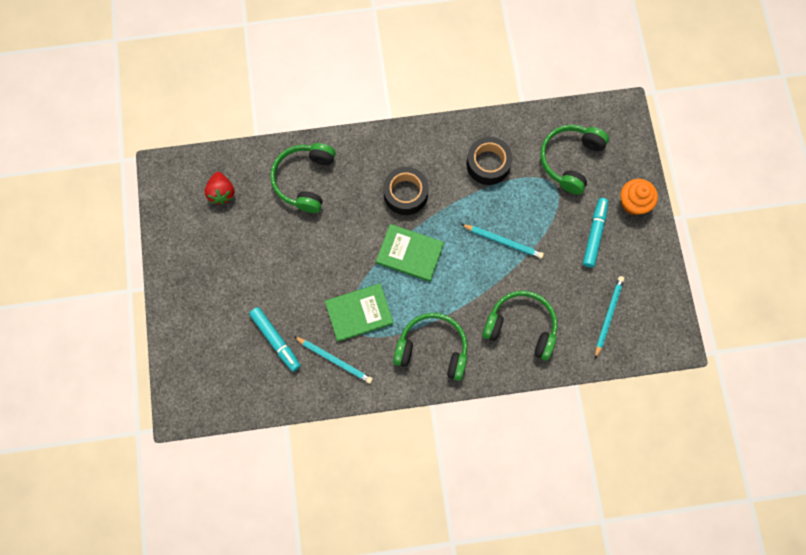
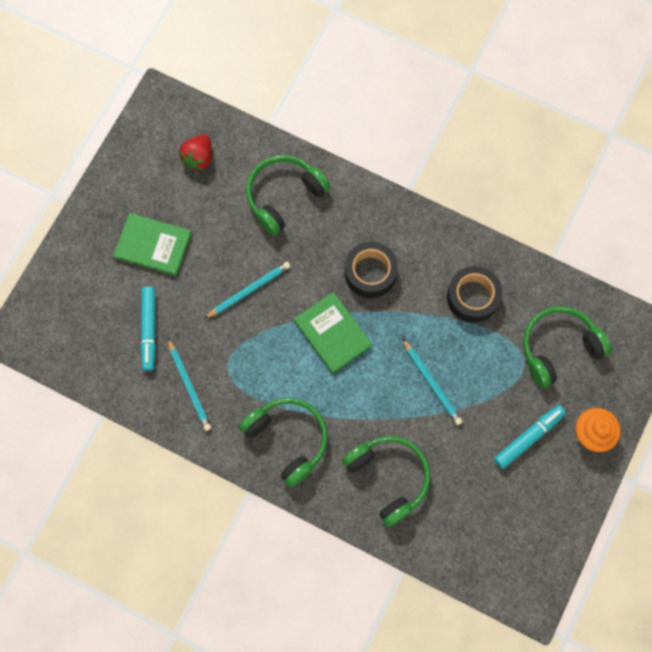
camera: 35 degrees right, 0 degrees up
green book [325,283,394,342] -> green book moved to [113,213,192,276]
turquoise pencil [595,276,624,359] -> turquoise pencil moved to [204,262,291,319]

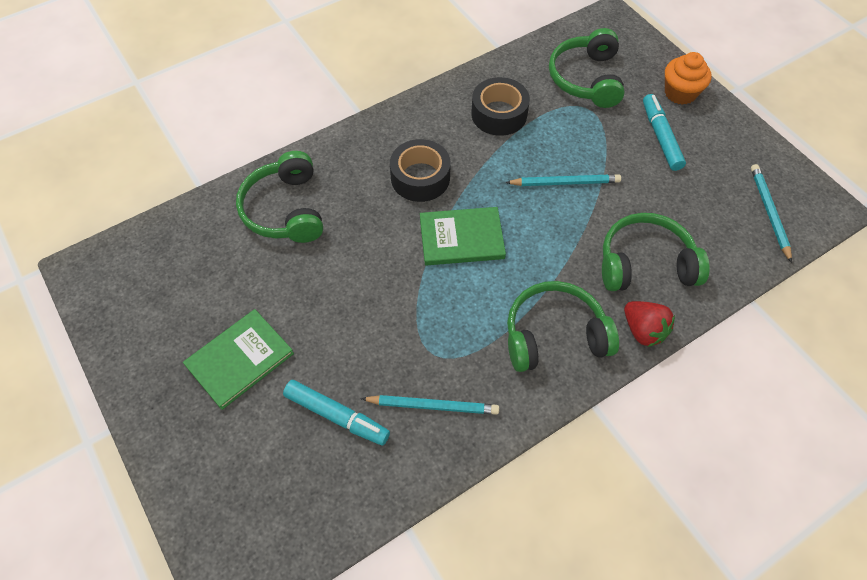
camera: 60 degrees left, 15 degrees down
red strawberry [179,134,212,170] -> red strawberry moved to [624,301,675,347]
turquoise pencil [204,262,291,319] -> turquoise pencil moved to [751,164,792,263]

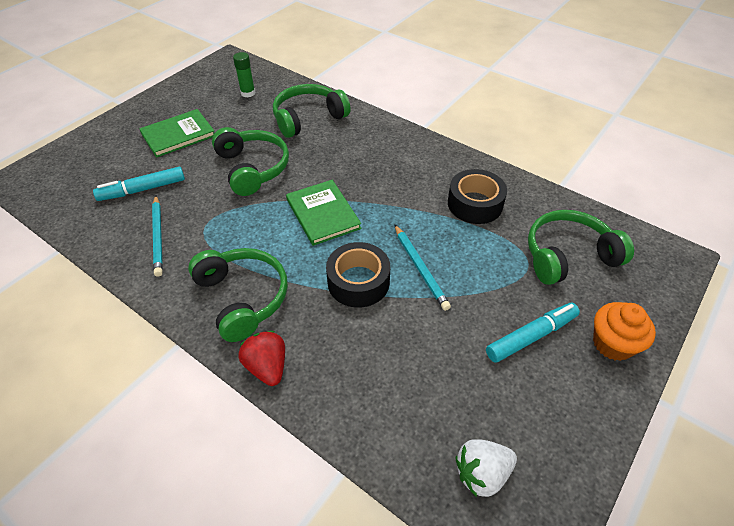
camera: 70 degrees right, 10 degrees down
green book [183,309,294,410] -> green book turned 60 degrees counterclockwise [140,109,214,158]
turquoise marker [283,380,390,446] -> turquoise marker turned 60 degrees clockwise [93,167,185,201]
black tape [390,139,451,202] -> black tape moved to [326,242,390,308]
green headphones [602,213,710,291] -> green headphones moved to [212,127,289,196]
red strawberry [624,301,675,347] -> red strawberry turned 120 degrees clockwise [239,331,285,386]
turquoise pencil [751,164,792,263] -> white strawberry [456,439,517,497]
none -> green glue stick [233,52,255,97]

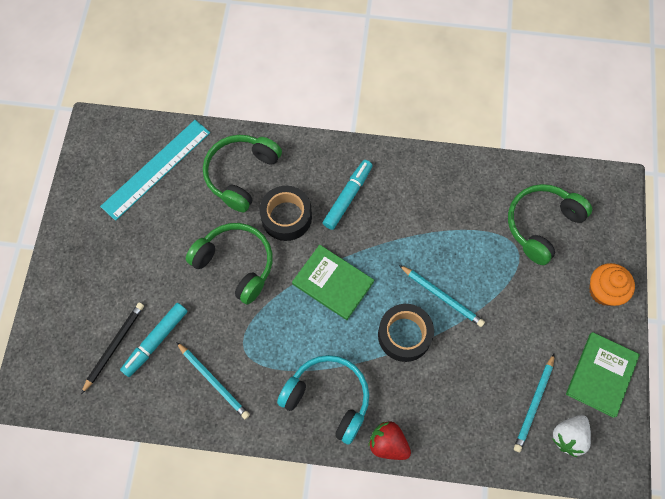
camera: 30 degrees left, 20 degrees up
green book [140,109,214,158] -> green book moved to [566,332,640,418]
green headphones [188,248,288,342] -> turquoise headphones [277,355,369,445]
green glue stick [233,52,255,97] -> turquoise ruler [100,120,210,221]
black tape [448,169,507,224] -> black tape moved to [260,186,312,241]
turquoise marker [486,303,580,363] -> turquoise marker moved to [323,160,373,230]
none -> black pencil [81,303,144,394]
none -> turquoise pencil [514,353,555,452]

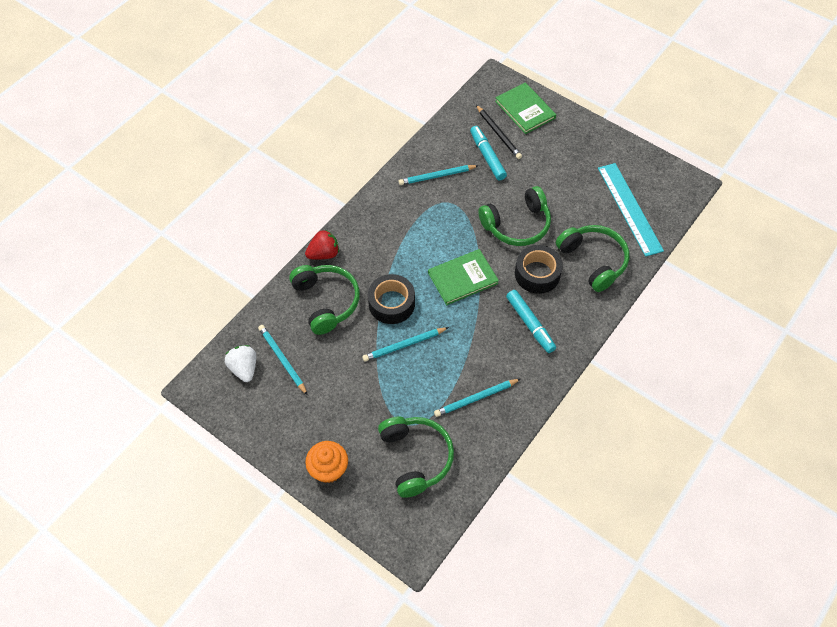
camera: 120 degrees right, 10 degrees down
turquoise headphones [277,355,369,445] -> none
green book [566,332,640,418] -> green book moved to [495,82,556,134]
none -> green headphones [289,265,360,335]
none -> turquoise pencil [434,379,521,417]

